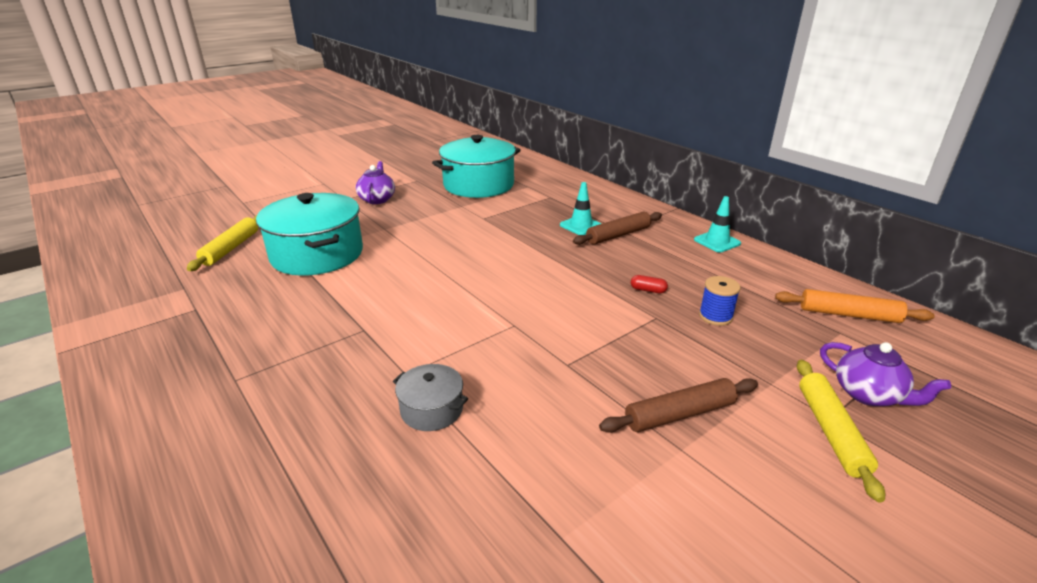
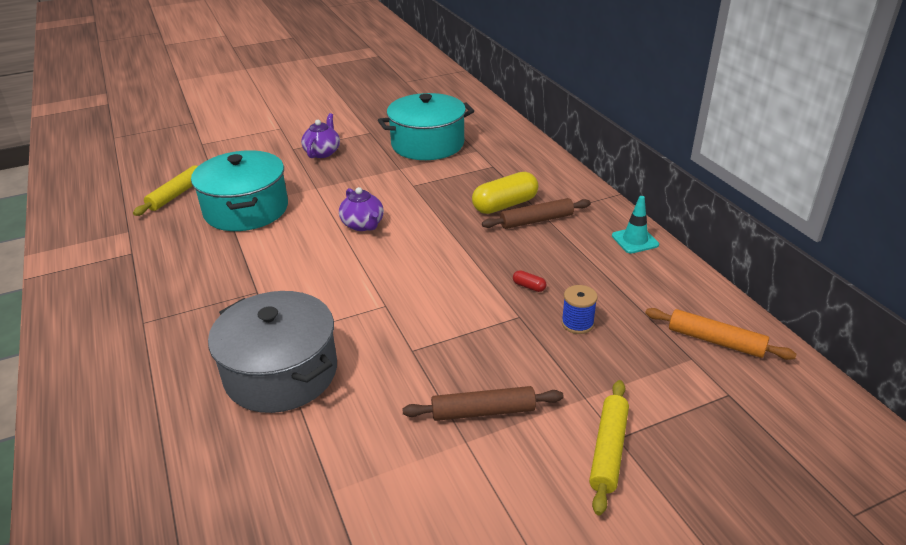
camera: 15 degrees right, 5 degrees up
grey pot [393,364,468,431] -> grey pot [208,291,337,413], size x2.14
turquoise traffic cone [560,182,602,235] -> yellow capsule [472,172,538,214]
purple teapot [820,342,951,406] -> purple teapot moved to [339,187,384,231]

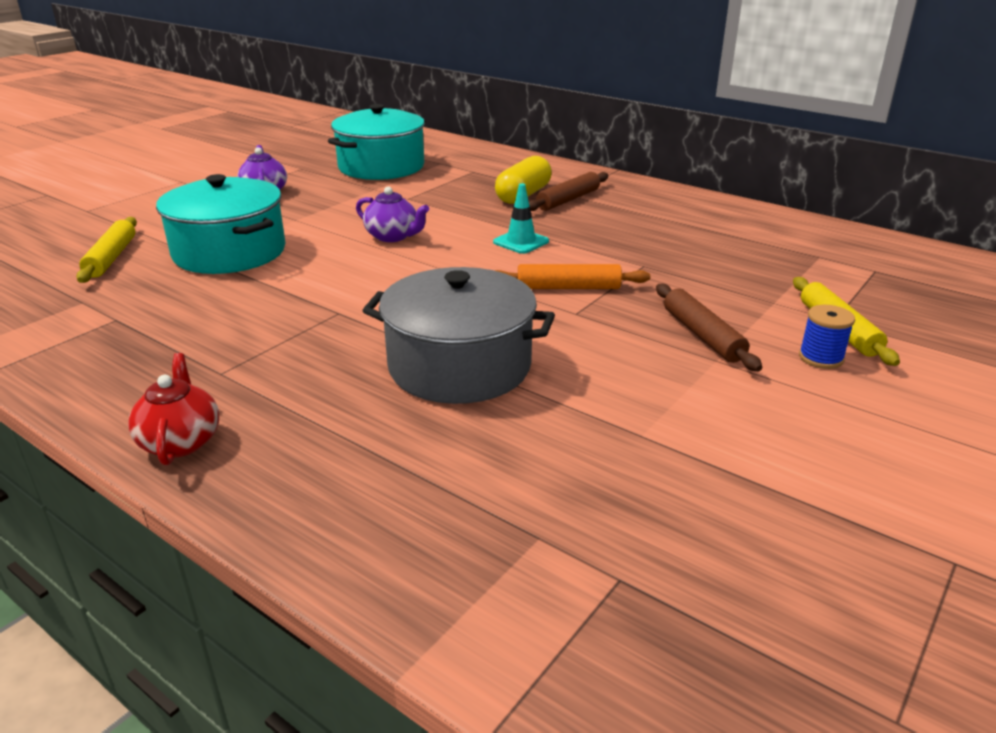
camera: 30 degrees left, 5 degrees down
brown rolling pin [402,386,564,421] -> brown rolling pin turned 75 degrees counterclockwise [656,284,762,371]
red capsule [513,270,546,292] -> none
blue spool [562,285,598,334] -> blue spool moved to [799,305,855,369]
turquoise traffic cone [612,196,659,253] -> turquoise traffic cone moved to [493,183,549,254]
orange rolling pin [645,308,797,360] -> orange rolling pin moved to [495,264,650,289]
none -> red teapot [128,353,219,465]

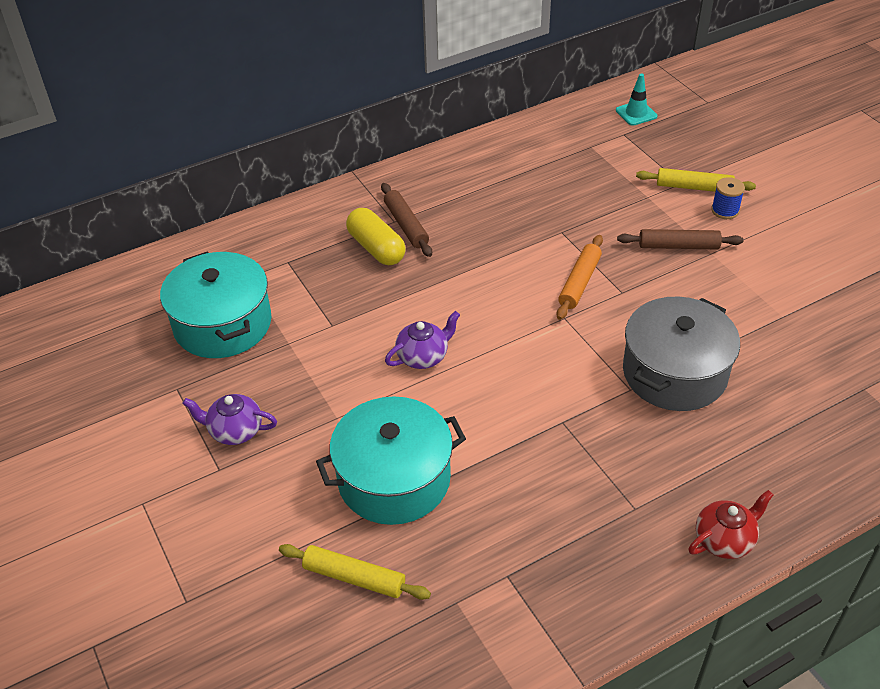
camera: 65 degrees left, 15 degrees up
red teapot [128,353,219,465] -> red teapot turned 135 degrees clockwise [688,490,773,559]
turquoise traffic cone [493,183,549,254] -> turquoise traffic cone moved to [616,73,657,126]

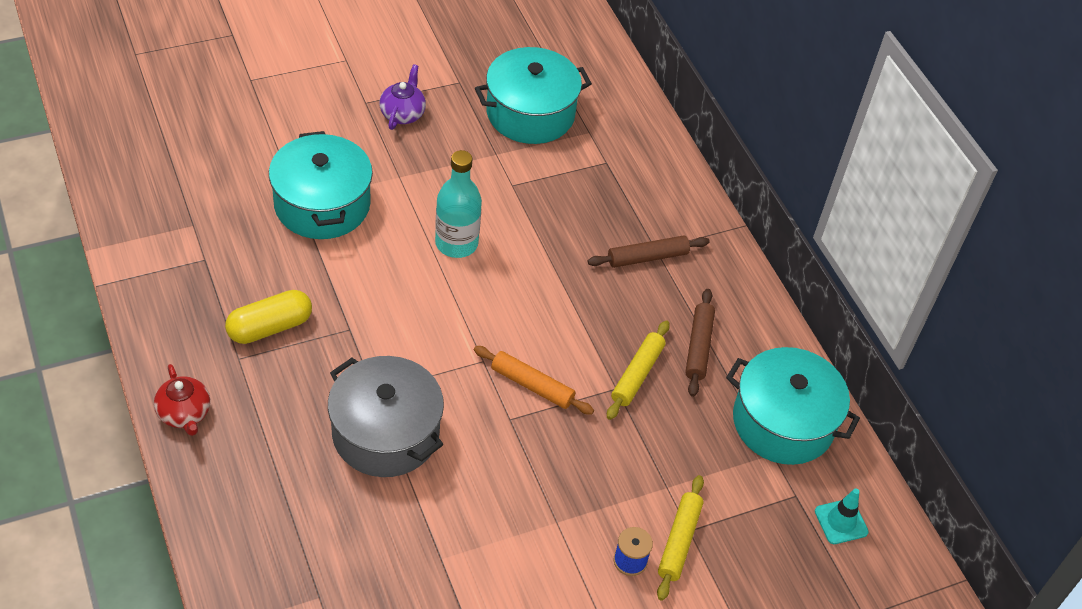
camera: 90 degrees right, 5 degrees up
yellow rolling pin [279,544,431,600] -> yellow rolling pin moved to [607,320,670,420]
yellow capsule [346,208,406,265] -> yellow capsule moved to [225,290,312,344]
purple teapot [385,311,460,369] -> turquoise bottle [435,150,482,258]
brown rolling pin [617,229,744,249] -> brown rolling pin moved to [685,289,715,397]
none -> turquoise pot [726,347,860,465]

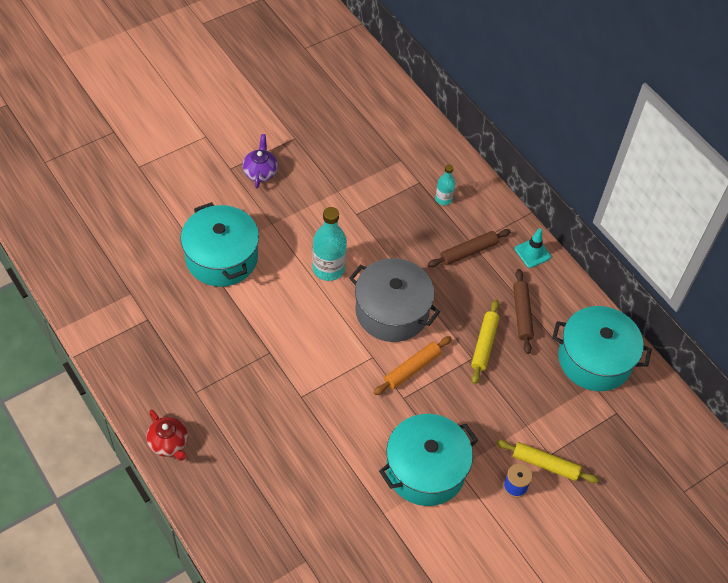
camera: 10 degrees left, 5 degrees up
yellow capsule [225,290,312,344] -> none
grey pot [328,356,444,477] -> grey pot moved to [349,258,440,342]
orange rolling pin [474,346,594,415] -> orange rolling pin turned 60 degrees counterclockwise [373,336,452,395]
turquoise pot [475,47,592,144] -> turquoise pot moved to [379,414,478,506]
yellow rolling pin [657,475,704,601] -> yellow rolling pin turned 75 degrees counterclockwise [496,440,599,483]
turquoise traffic cone [815,488,869,544] -> turquoise traffic cone moved to [515,228,551,268]
none -> turquoise bottle [435,164,455,205]

